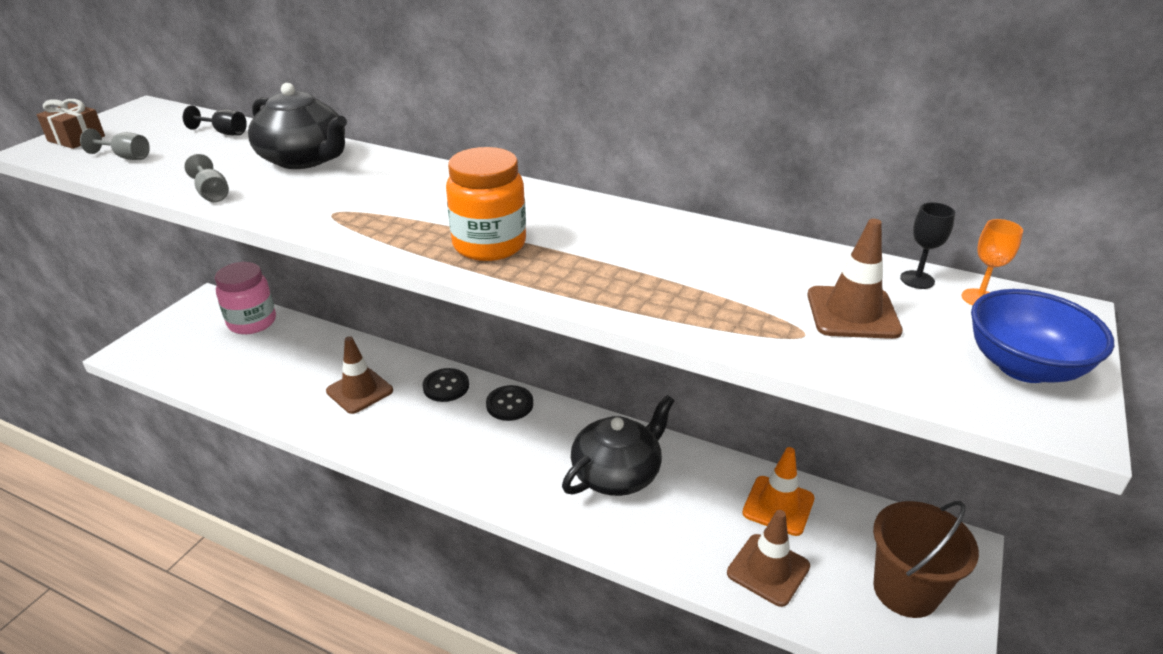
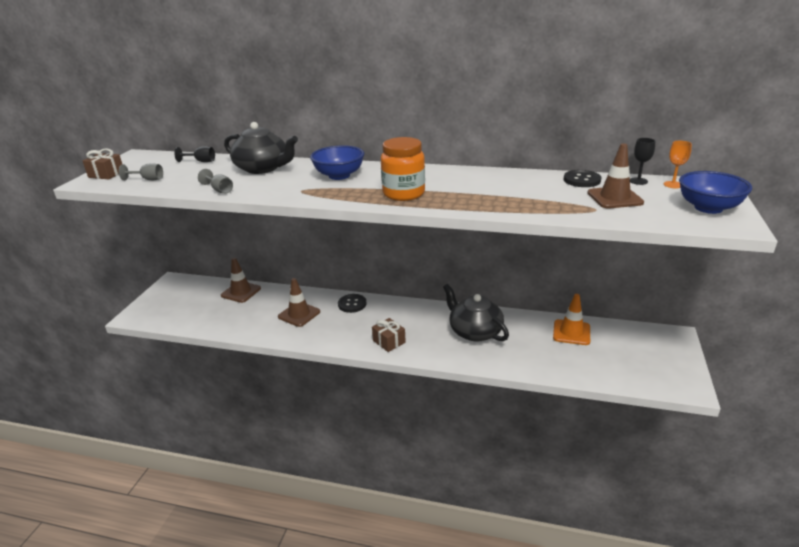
camera: 10 degrees left, 5 degrees down
pink jar [215,262,276,334] -> none
black button [486,385,533,421] -> black button moved to [564,170,602,187]
black teapot [562,395,674,496] -> black teapot turned 75 degrees counterclockwise [443,284,509,342]
brown traffic cone [727,510,810,607] -> brown traffic cone moved to [221,258,261,303]
brown bucket [873,501,979,618] -> none
none -> blue bowl [310,145,364,180]
none -> brown gift [372,318,406,352]

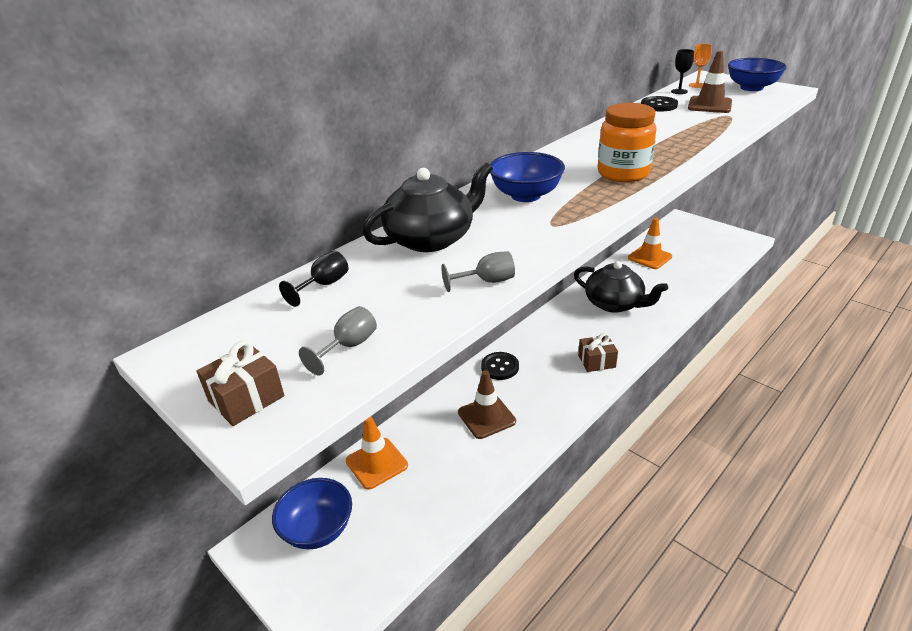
camera: 60 degrees left, 5 degrees up
brown traffic cone [221,258,261,303] -> orange traffic cone [346,416,408,490]
black teapot [443,284,509,342] -> black teapot turned 135 degrees counterclockwise [574,261,668,313]
none -> blue bowl [272,478,352,549]

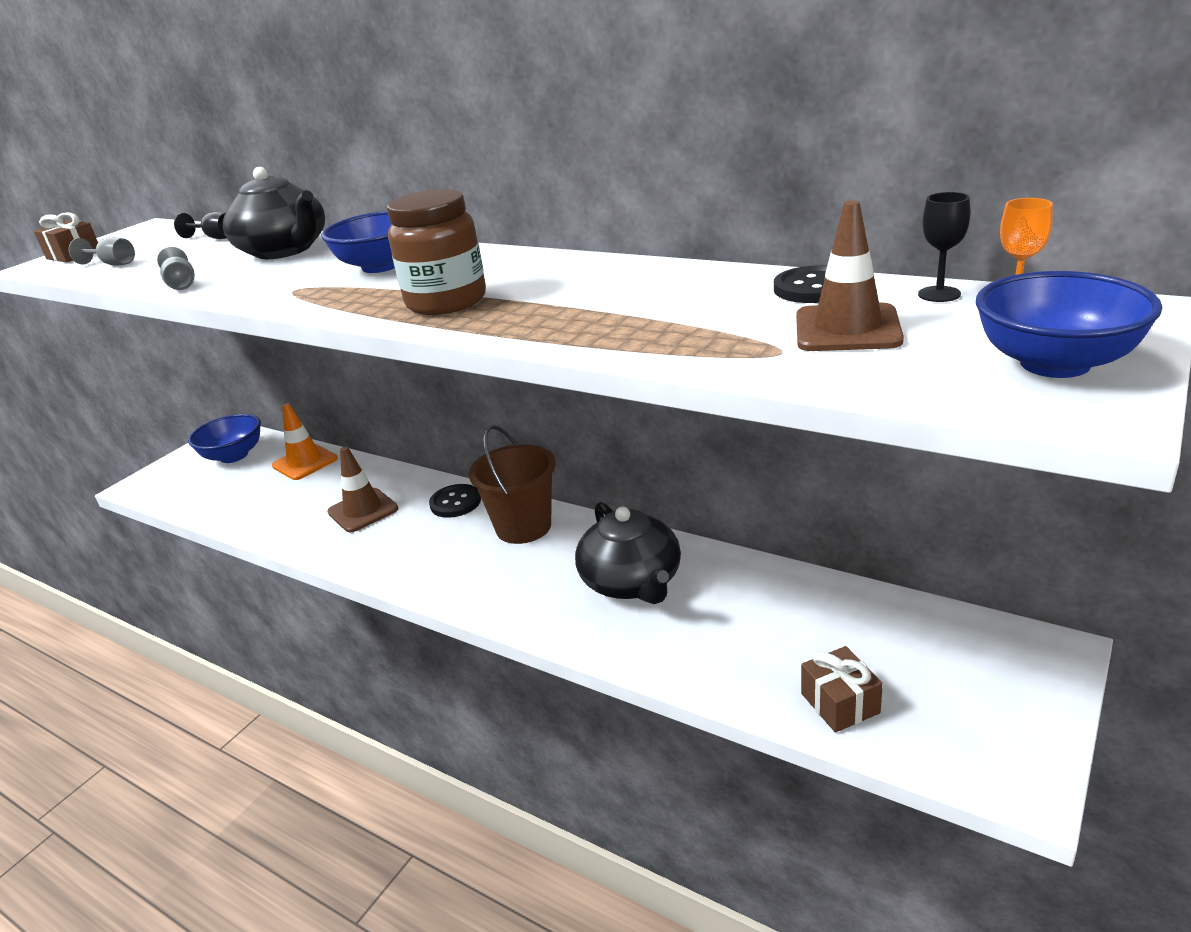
camera: 80 degrees right, 5 degrees down
black teapot [574,261,668,313] -> black teapot turned 45 degrees counterclockwise [575,502,681,604]
brown gift [578,333,618,372] -> brown gift moved to [801,646,883,733]
orange jar [598,103,657,182] -> brown jar [387,189,486,315]
orange traffic cone [628,218,672,269] -> none
none -> brown bucket [469,425,556,544]

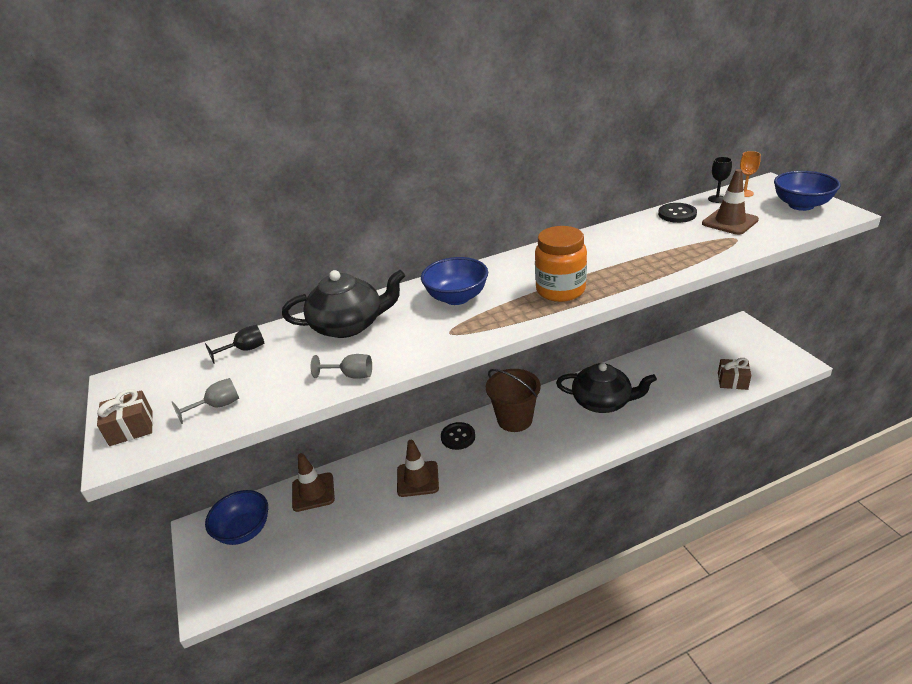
camera: 55 degrees left, 5 degrees up
orange traffic cone [272,404,338,480] -> brown traffic cone [292,453,335,512]
brown jar [387,189,486,315] -> orange jar [535,226,587,302]

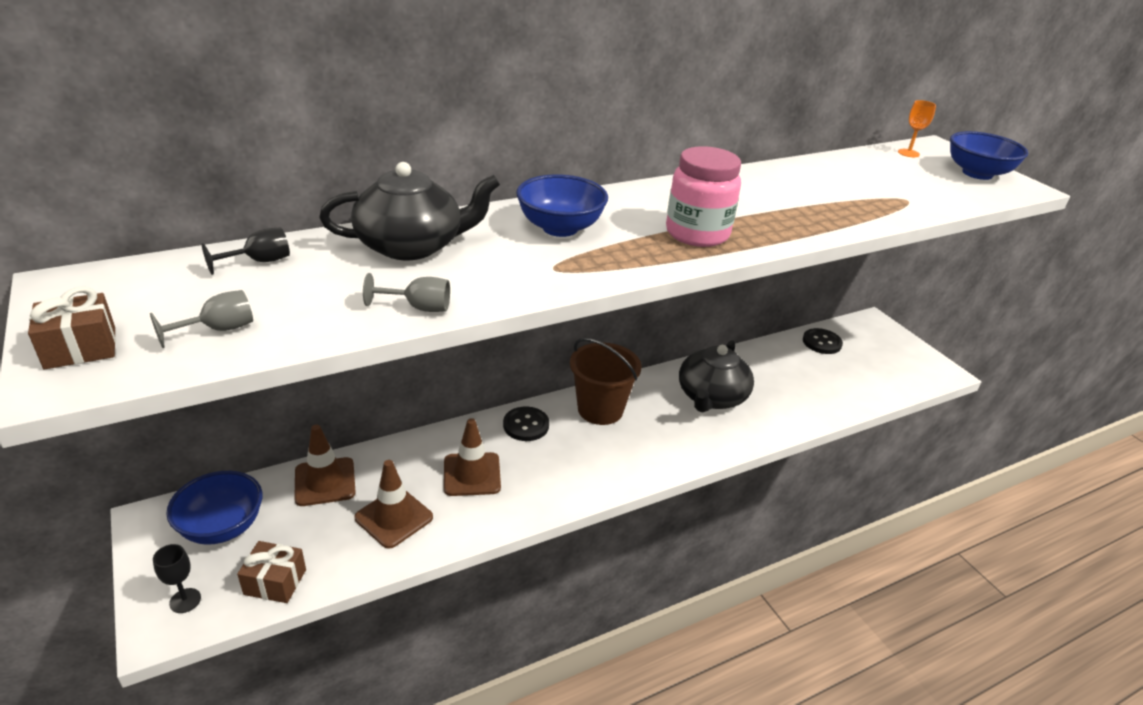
camera: 10 degrees left, 0 degrees up
orange jar [535,226,587,302] -> pink jar [666,146,741,247]
black teapot [556,363,657,413] -> black teapot turned 105 degrees clockwise [679,340,754,413]
black button [658,203,697,223] -> black button moved to [803,328,843,354]
brown traffic cone [702,169,759,235] -> brown traffic cone moved to [354,460,433,549]
black goblet [708,157,732,203] -> black goblet moved to [153,544,201,613]
brown gift [718,358,751,390] -> brown gift moved to [237,541,306,603]

